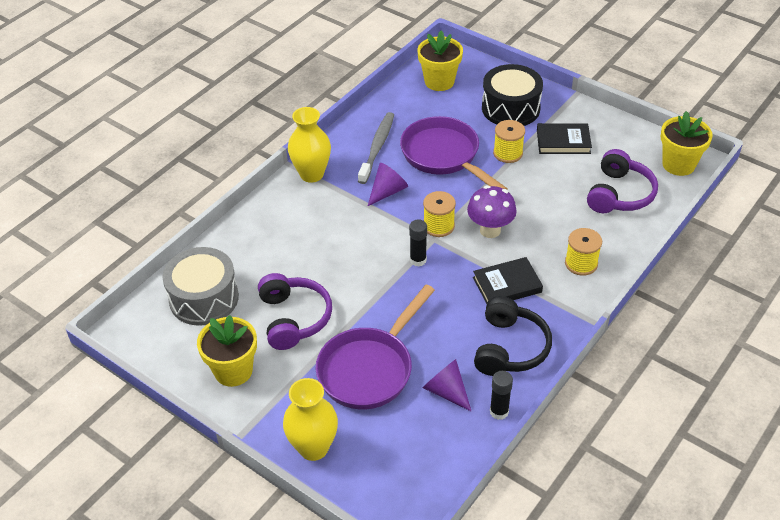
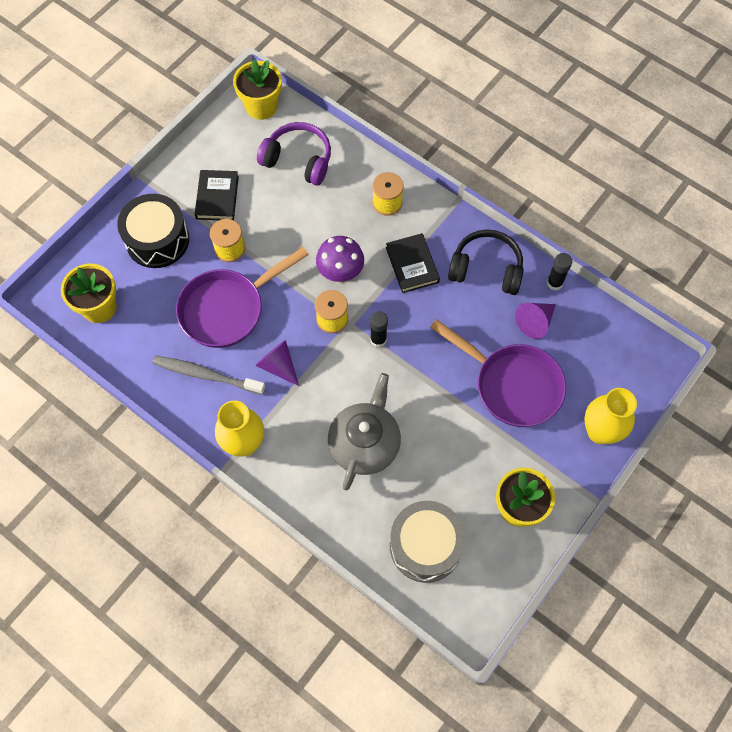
camera: 90 degrees left, 20 degrees up
purple headphones [258,273,332,350] -> none
none -> grey teapot [328,373,401,490]

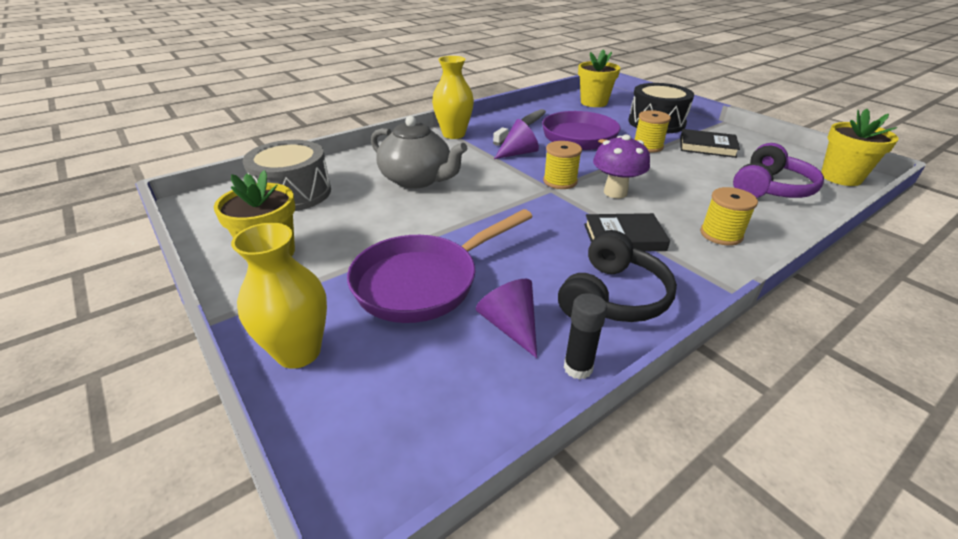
camera: 105 degrees right, 30 degrees down
black glue stick [370,311,388,348] -> none

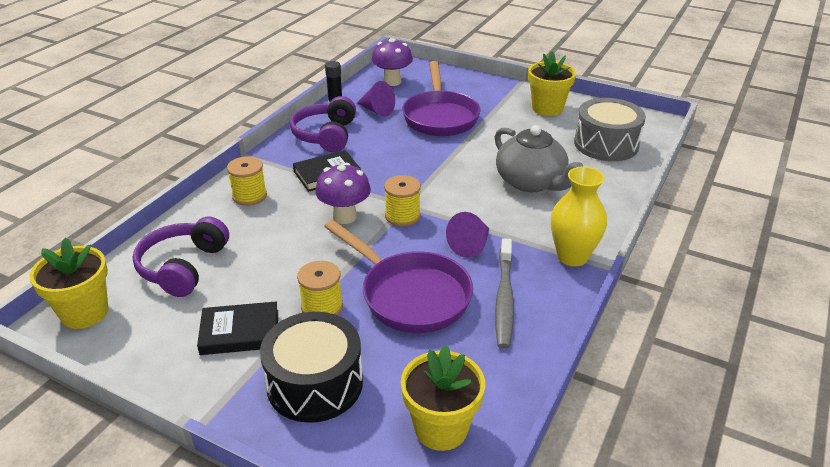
camera: 155 degrees right, 0 degrees up
yellow vase [231,223,327,369] -> none
purple pan [347,209,533,323] -> purple pan turned 150 degrees clockwise [402,61,481,136]
grey teapot [371,116,468,189] -> grey teapot turned 135 degrees counterclockwise [495,125,583,192]
black headphones [558,230,677,322] -> purple headphones [290,96,356,152]
none -> purple mushroom [372,38,413,86]

